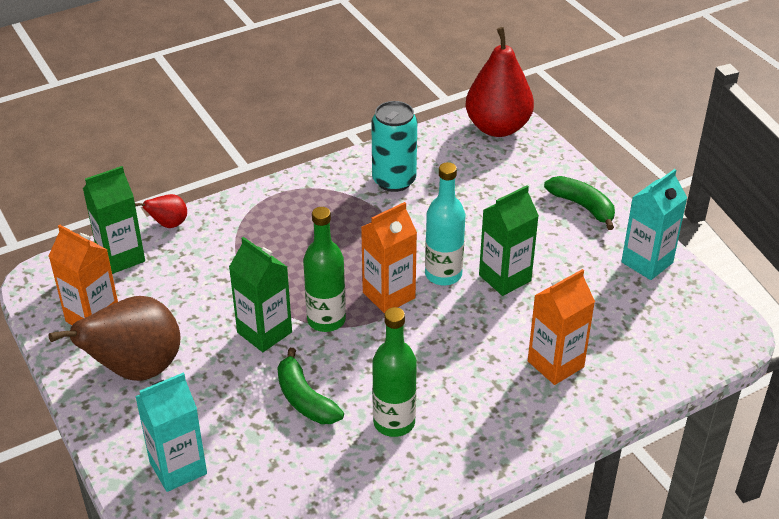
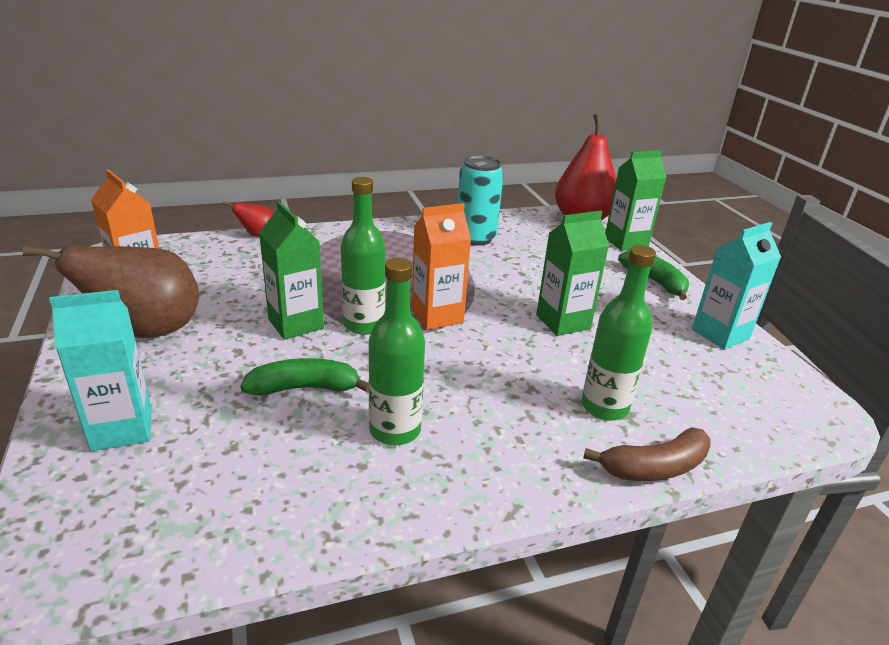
camera: 10 degrees right, 10 degrees down
green carton [83,166,145,274] -> green carton moved to [605,150,667,251]
green banana [277,348,344,424] -> green banana turned 105 degrees clockwise [240,358,369,396]
turquoise bottle [425,162,465,285] -> none
orange carton [528,269,595,385] -> green bottle [581,245,656,421]
none -> brown banana [583,427,711,481]

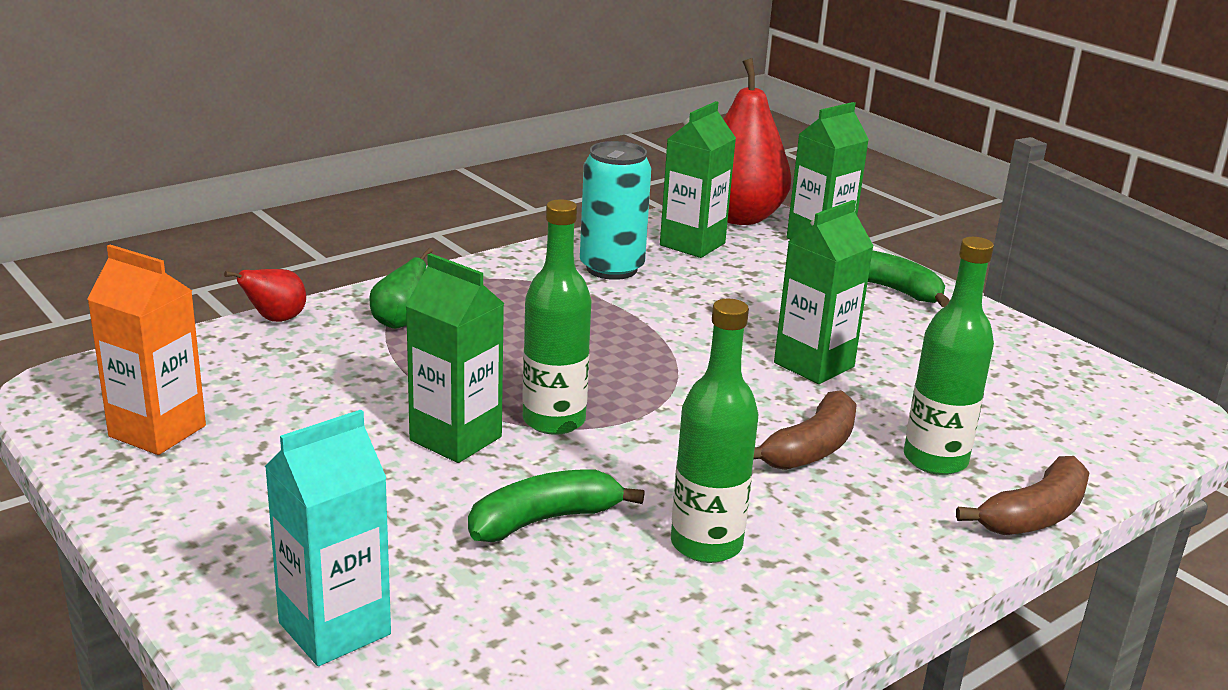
camera: 20 degrees left, 5 degrees down
brown pear [23,245,199,338] -> none
orange carton [411,203,471,330] -> none
turquoise carton [692,222,781,350] -> none
none -> green pear [370,248,433,329]
none -> green carton [660,101,736,258]
none -> brown banana [753,390,857,470]

